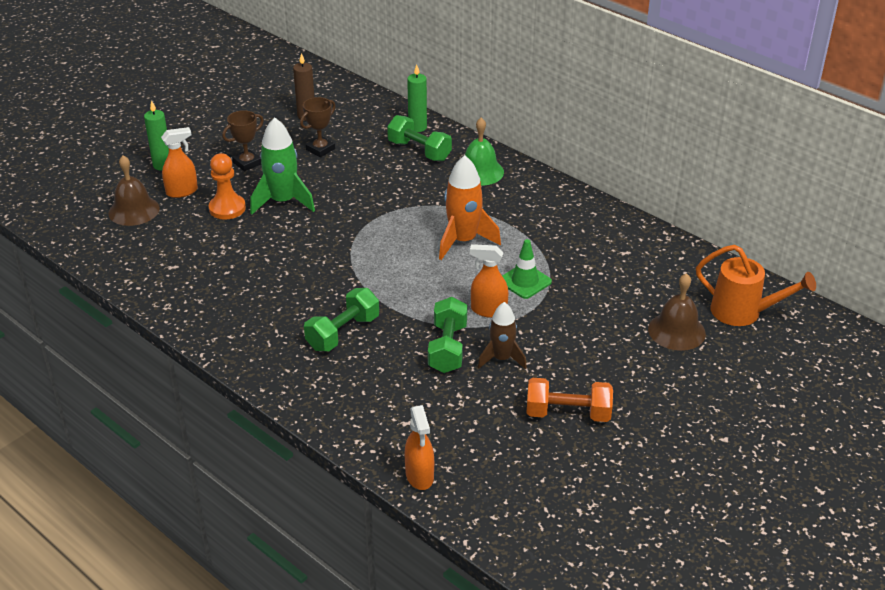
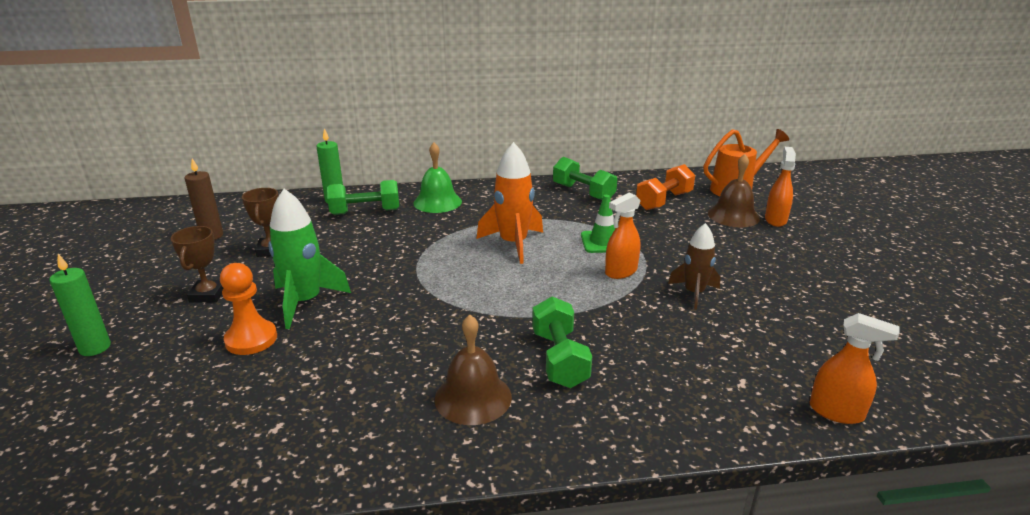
camera: 50 degrees left, 10 degrees down
brown bell [108,155,160,226] -> brown bell moved to [435,315,512,425]
orange spray bottle [161,127,198,198] -> orange spray bottle moved to [765,147,796,227]
green dumbbell [428,297,467,373] -> green dumbbell moved to [553,157,617,200]
orange dumbbell [527,378,613,422] -> orange dumbbell moved to [636,164,695,210]

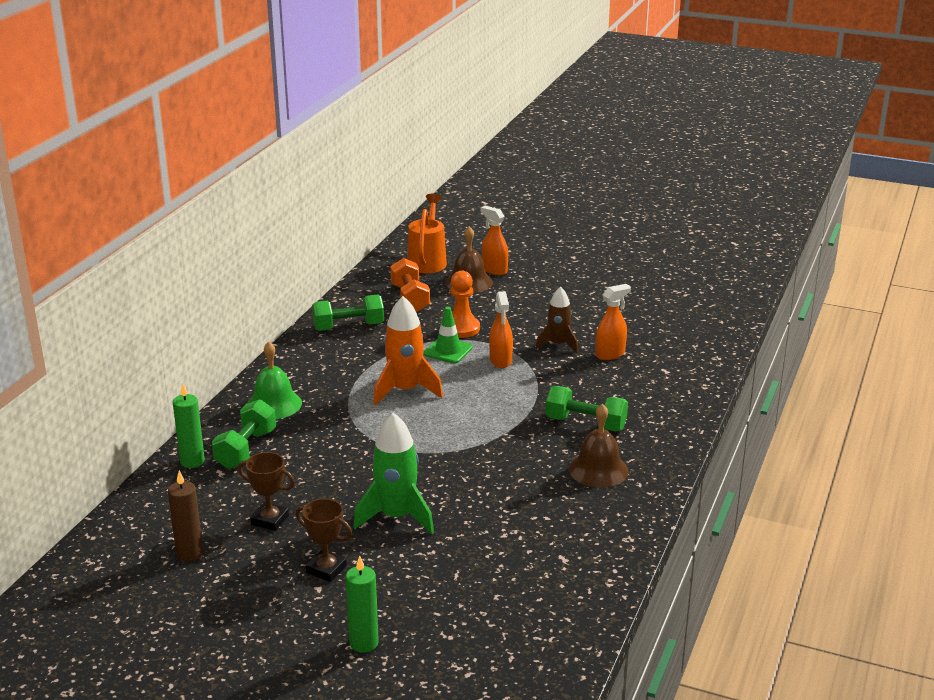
camera: 60 degrees left, 0 degrees up
orange pawn [220,263,277,355] -> orange pawn moved to [450,271,480,338]
orange spray bottle [810,313,900,424] -> orange spray bottle moved to [595,284,631,360]

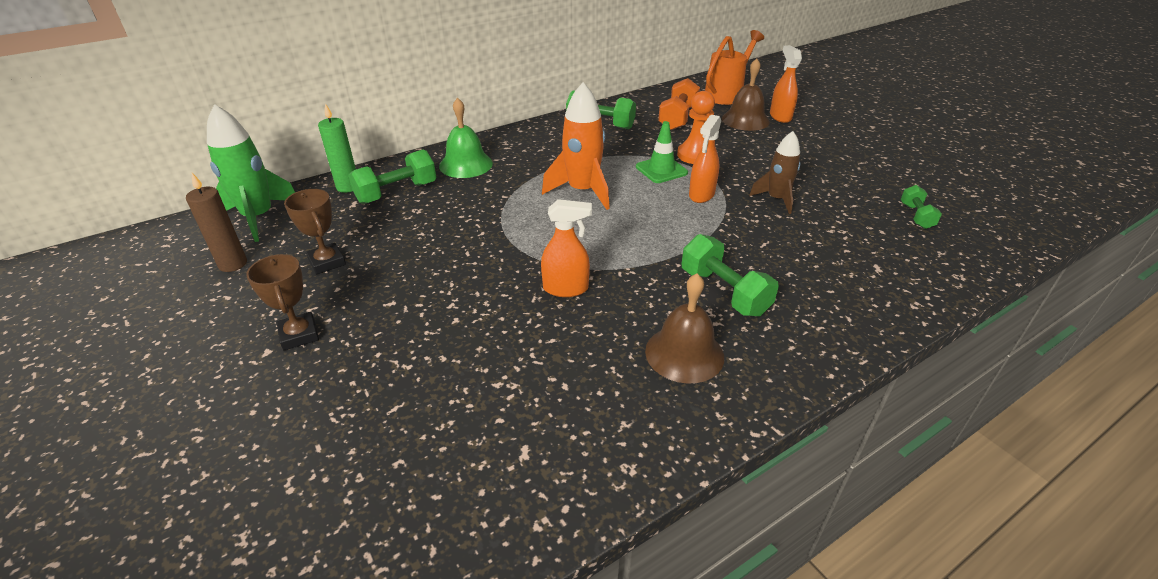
camera: 35 degrees right, 10 degrees up
green candle [346,555,379,653] -> none
green rocket [353,412,434,534] -> green rocket moved to [207,104,295,242]
orange spray bottle [595,284,631,360] -> orange spray bottle moved to [541,199,592,297]
none -> green dumbbell [900,185,942,229]

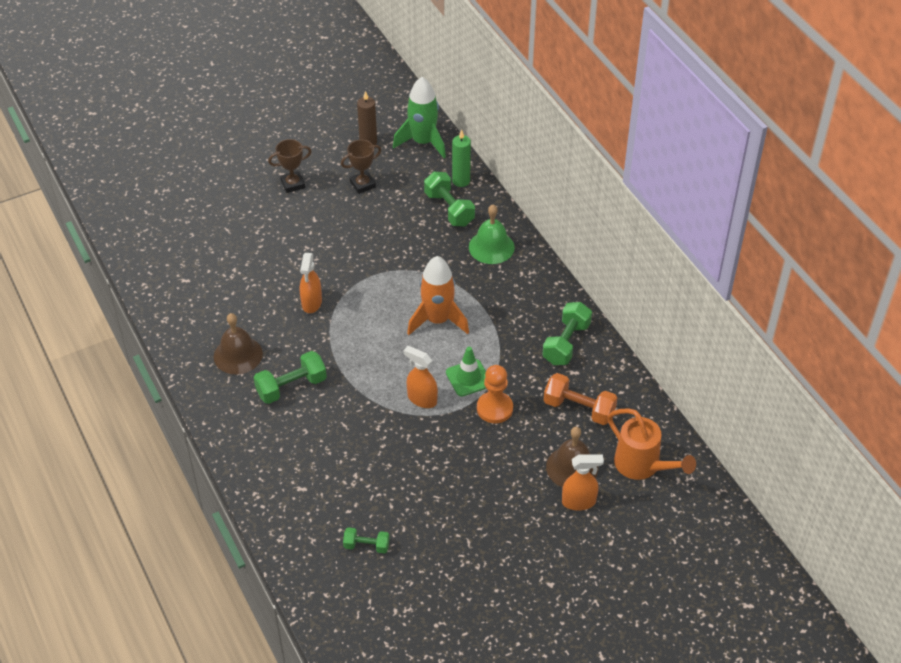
camera: 95 degrees right, 10 degrees up
brown rocket [749,131,800,214] -> none

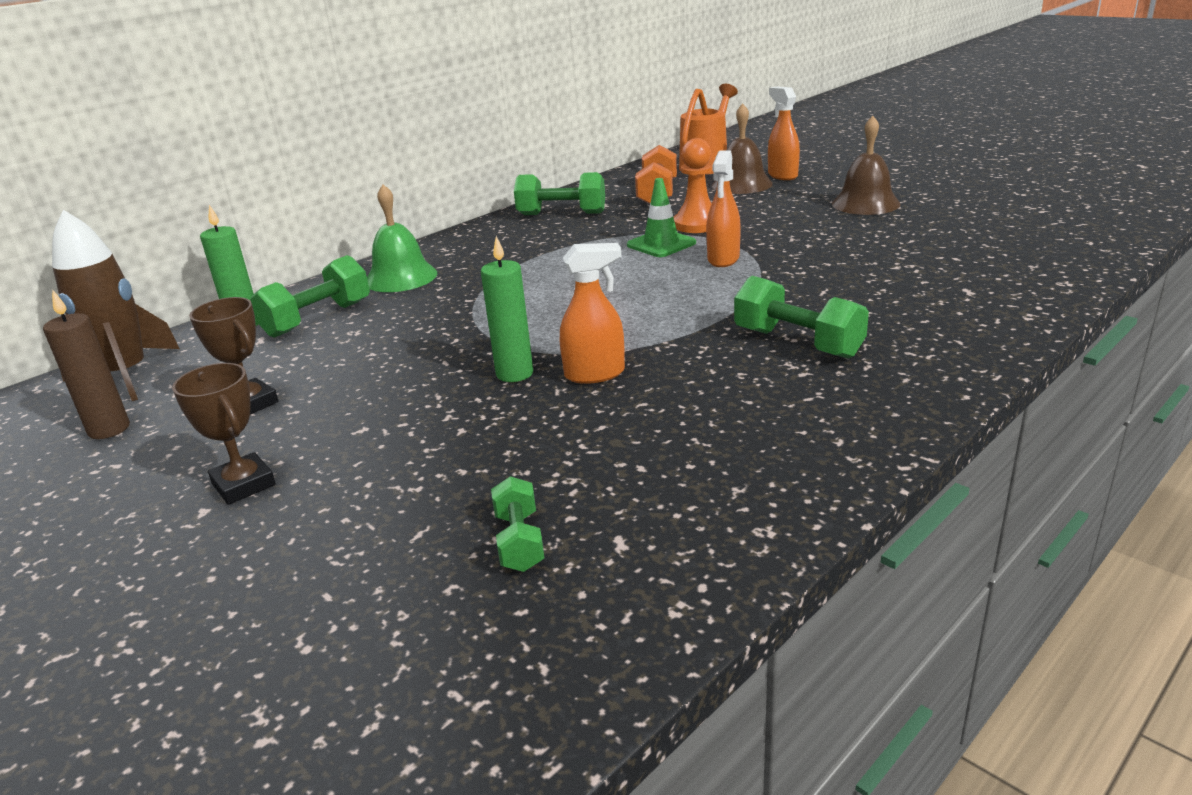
camera: 105 degrees left, 20 degrees down
brown bell [214,313,263,374] -> brown bell moved to [832,116,901,215]
green dumbbell [343,527,390,553] -> green dumbbell moved to [491,476,544,572]
green rocket [393,77,446,158] -> brown rocket [52,210,180,401]
orange rocket [407,256,469,335] -> none
none -> green candle [481,236,533,382]

